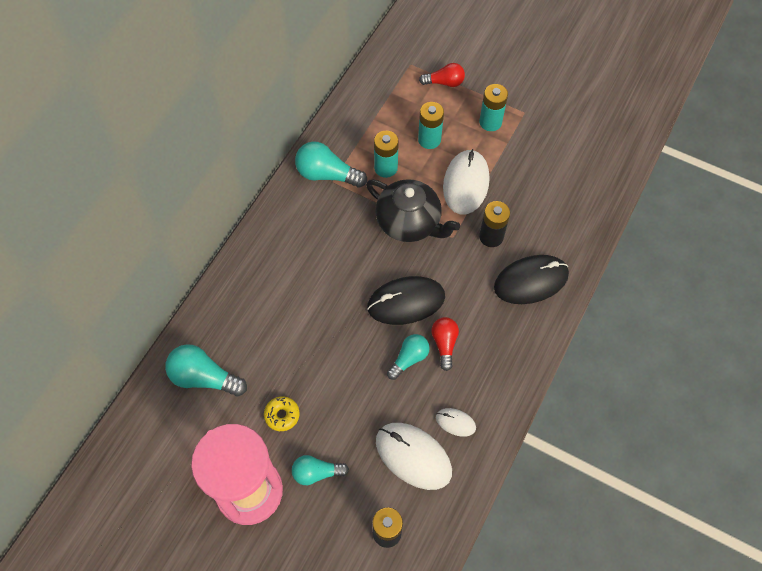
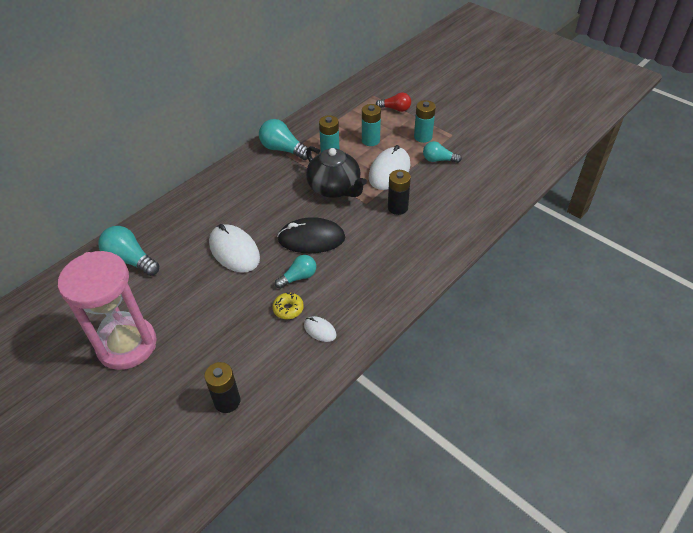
camera: 15 degrees right, 15 degrees down
yellow donut [264,396,300,431] -> yellow donut moved to [272,293,304,319]
turquoise light bulb [292,455,349,485] -> turquoise light bulb moved to [423,141,462,163]
white mouse [376,423,452,490] -> white mouse moved to [209,224,260,273]
red light bulb [431,317,459,371] -> none
black mouse [494,255,569,304] -> none

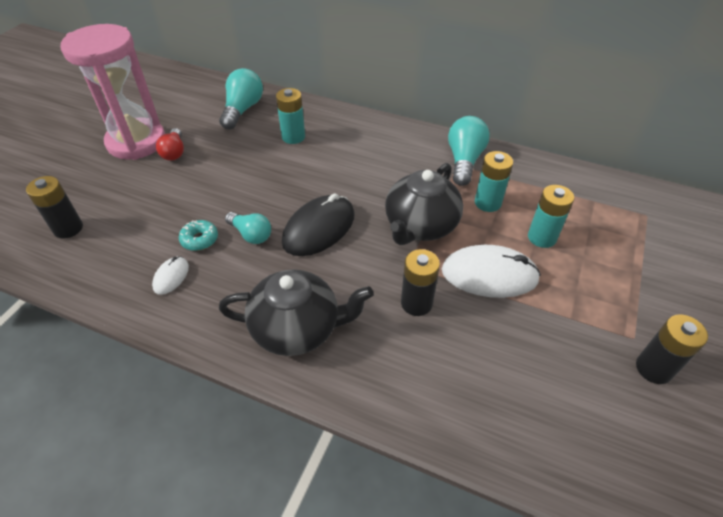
camera: 70 degrees right, 0 degrees up
white mouse [209,224,260,273] -> none
yellow donut [272,293,304,319] -> turquoise donut [179,220,218,251]
black mouse [277,217,345,253] -> black mouse turned 60 degrees clockwise [282,193,355,256]
red light bulb [376,93,411,112] -> red light bulb moved to [156,128,184,161]
turquoise battery [414,100,436,143] -> turquoise battery moved to [276,88,305,144]
turquoise light bulb [423,141,462,163] -> none
none -> black teapot [219,270,374,356]
none -> black battery [636,314,708,384]

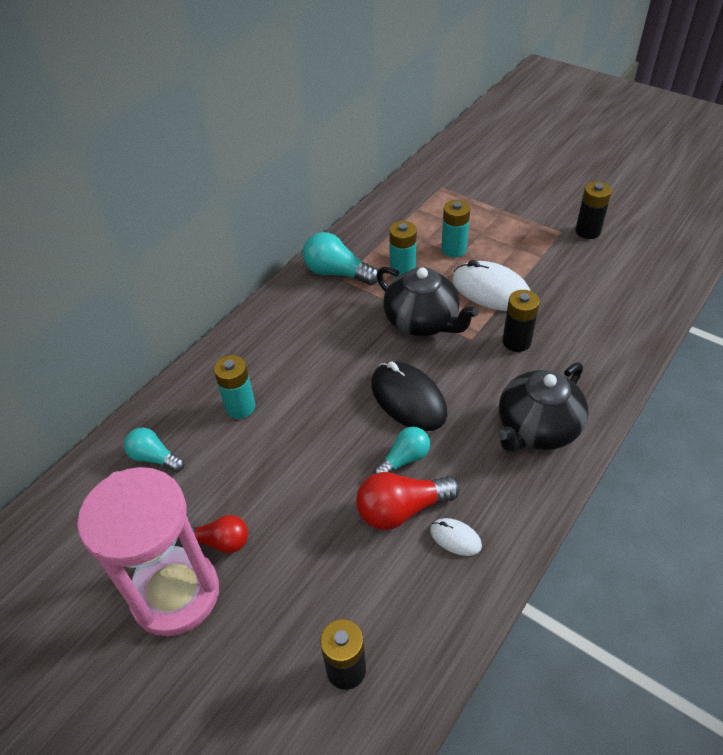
camera: 75 degrees left, 0 degrees up
turquoise donut [179,220,218,251] -> red light bulb [356,472,460,530]
turquoise light bulb [219,68,263,130] -> turquoise light bulb [124,428,184,472], size x0.65
black teapot [219,270,374,356] -> black teapot turned 150 degrees counterclockwise [498,362,588,452]
white mouse [442,245,541,298] -> white mouse turned 75 degrees counterclockwise [452,260,531,311]

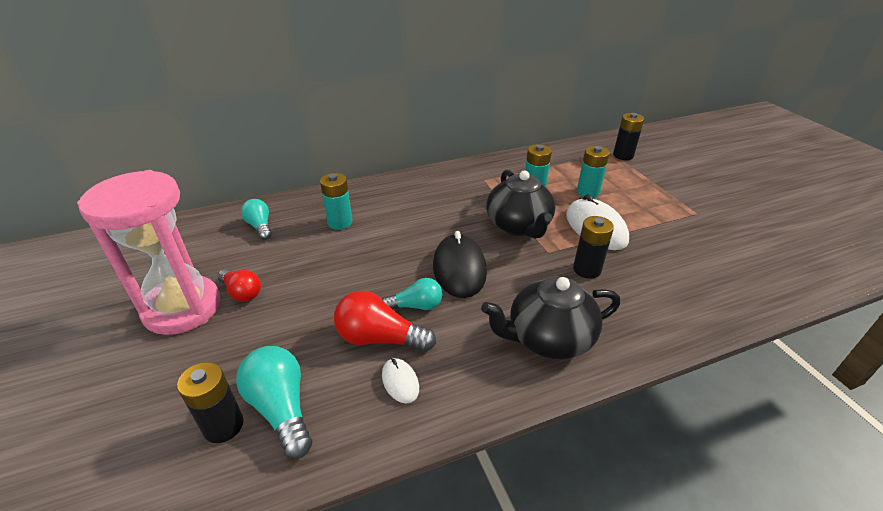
camera: 30 degrees right, 10 degrees down
turquoise light bulb [303,232,378,285] -> turquoise light bulb moved to [236,346,312,459]
black battery [575,182,612,239] -> black battery moved to [613,113,644,160]

